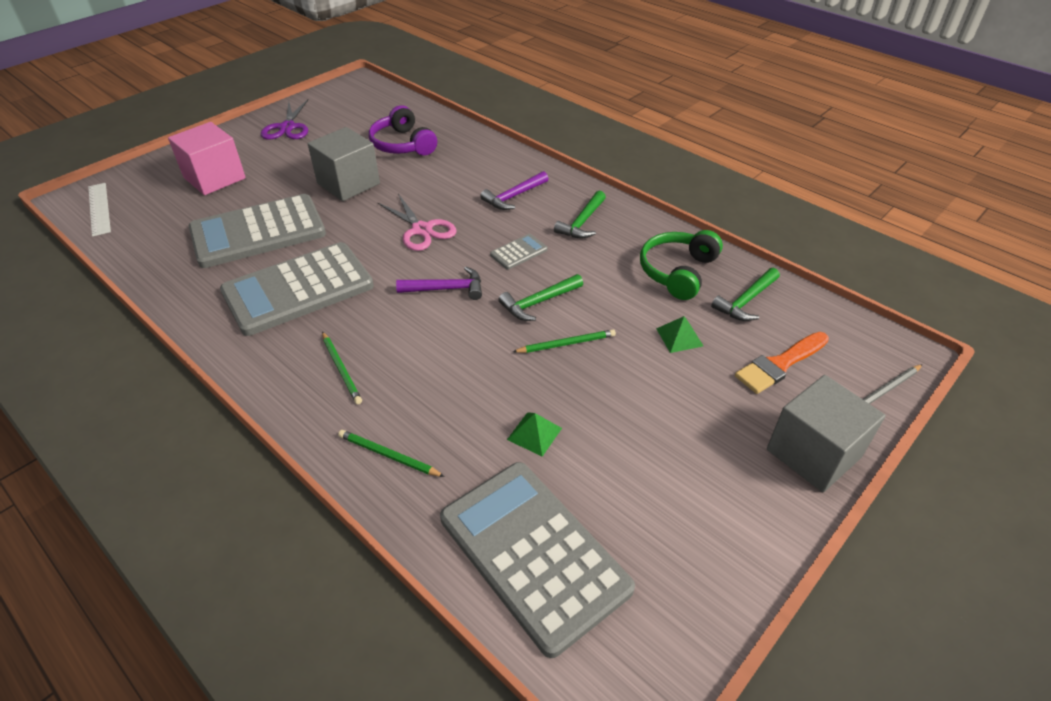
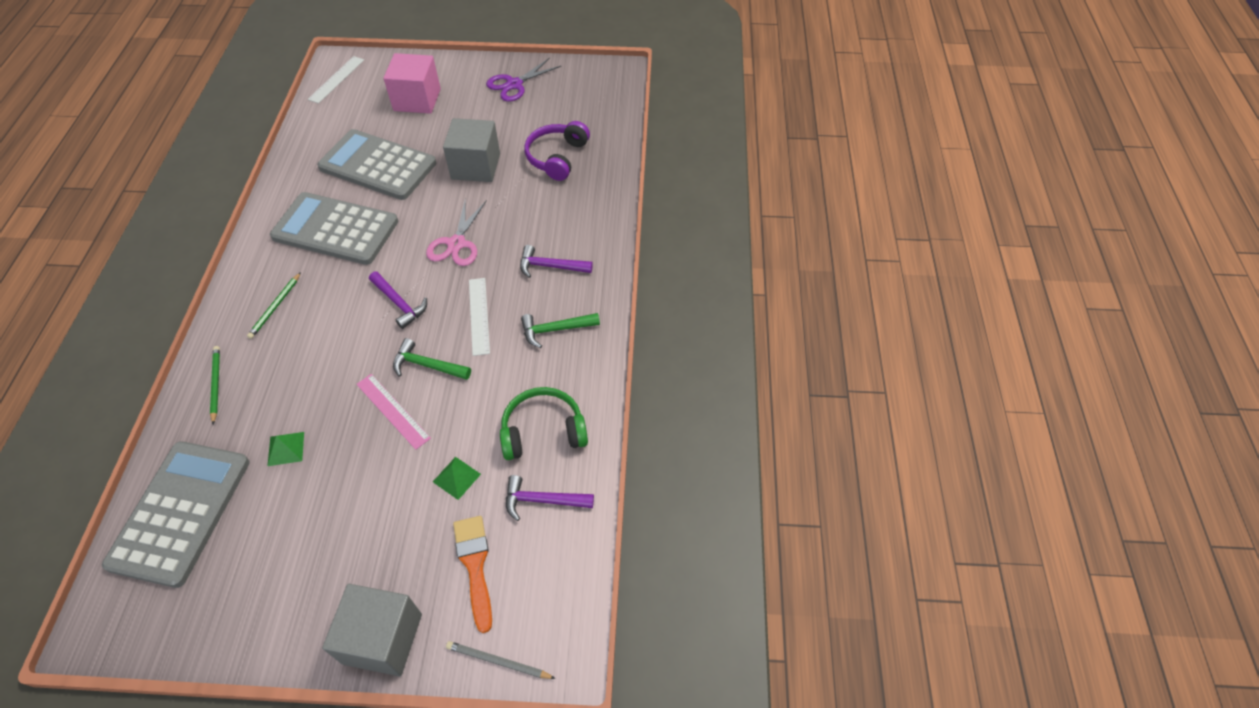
camera: 50 degrees right, 10 degrees up
grey calculator [490,234,548,270] -> white ruler [469,278,490,356]
green pencil [513,329,616,353] -> pink ruler [356,374,431,450]
green hammer [711,268,780,321] -> purple hammer [506,475,594,521]
orange brush [735,332,829,394] -> orange brush turned 60 degrees clockwise [453,516,492,633]

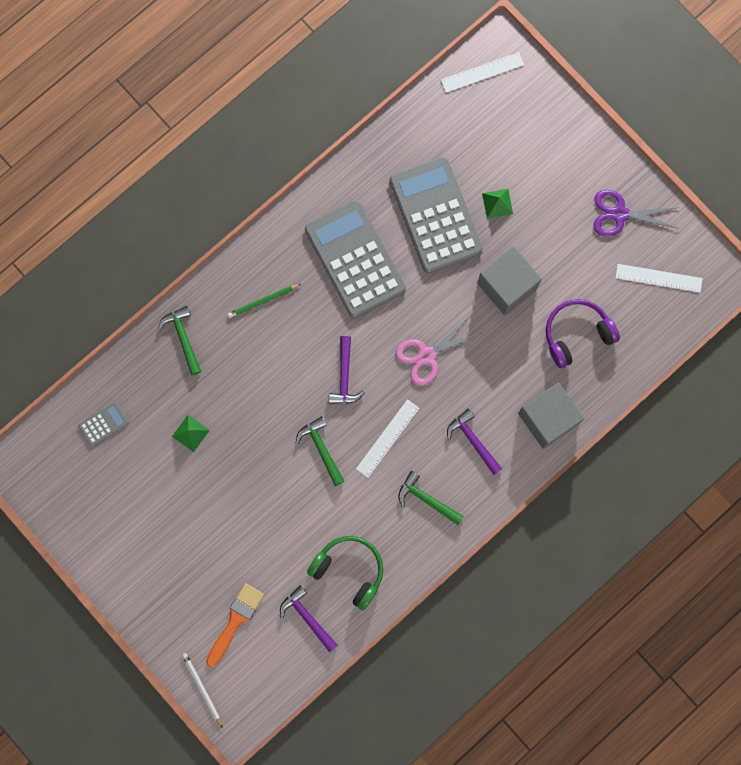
camera: 45 degrees right, 25 degrees up
grey calculator [102,441,250,588] -> grey calculator [78,402,129,446], size x0.41
green pencil [210,346,220,424] -> green hammer [158,306,202,376]
grey cube [322,584,422,676] -> grey cube moved to [518,383,584,449]
pink ruler [356,374,431,450] -> none
pink cube [383,53,441,114] -> none
green pyramid [433,457,481,500] -> green pyramid moved to [482,189,513,219]
grey pencil [446,641,556,679] -> white pencil [182,653,222,728]
none -> white ruler [615,264,703,293]

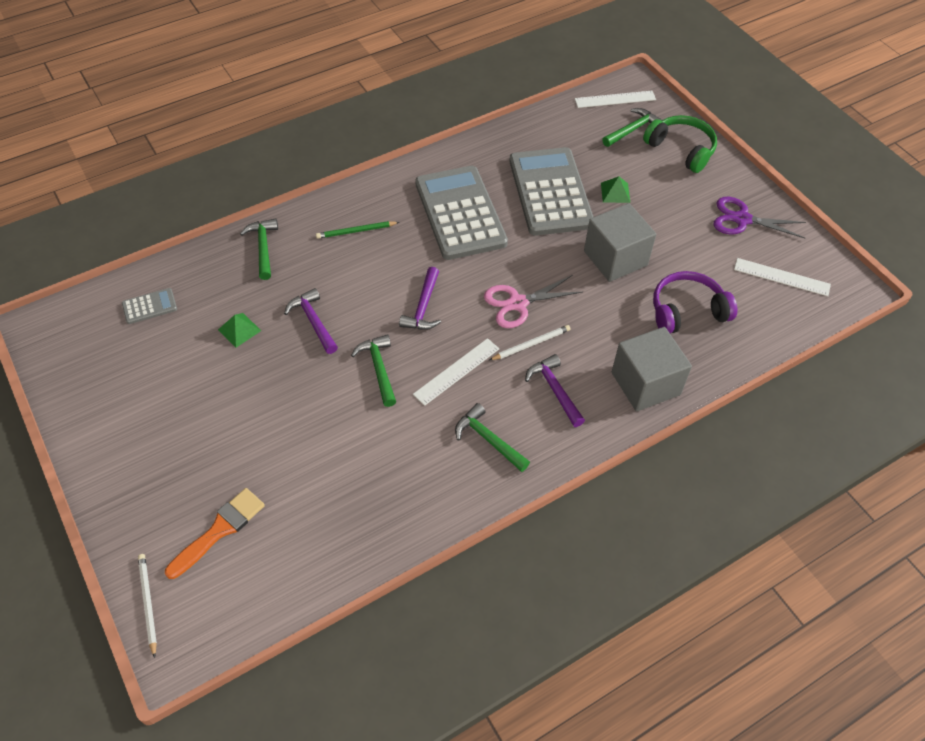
camera: 10 degrees right, 25 degrees down
purple hammer [280,585,338,653] -> purple hammer moved to [284,288,338,354]
green headphones [307,536,383,611] -> green headphones moved to [643,115,717,173]
none -> white pencil [490,325,571,360]
none -> green hammer [602,108,662,147]

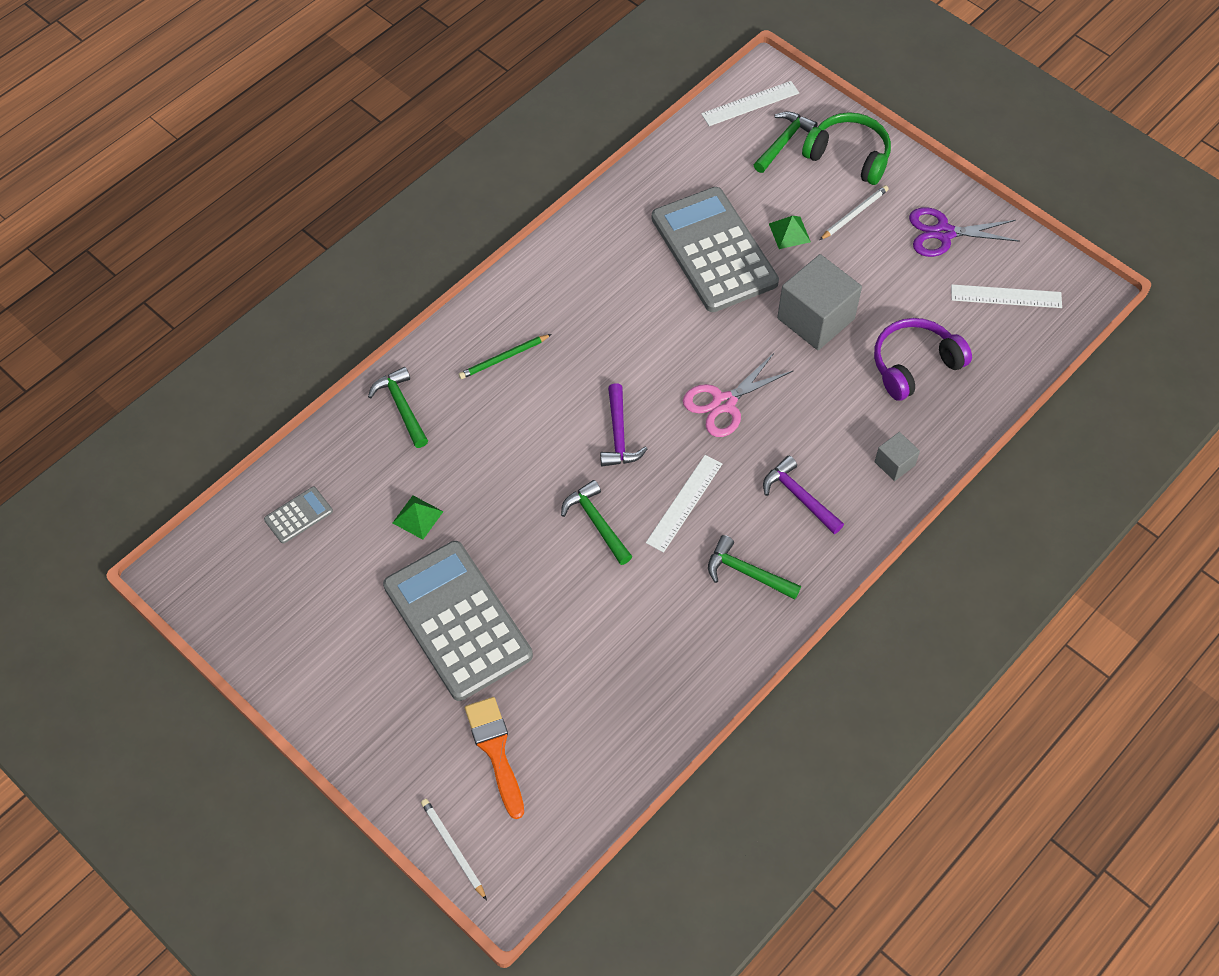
camera: 15 degrees left, 5 degrees up
orange brush [165,488,265,579] -> orange brush turned 45 degrees counterclockwise [465,697,524,819]
purple hammer [284,288,338,354] -> none
grey calculator [415,166,508,260] -> grey calculator moved to [383,541,533,701]
white pencil [490,325,571,360] -> white pencil moved to [820,185,889,240]
grey cube [612,327,692,412] -> grey cube [875,432,920,481], size x0.50

